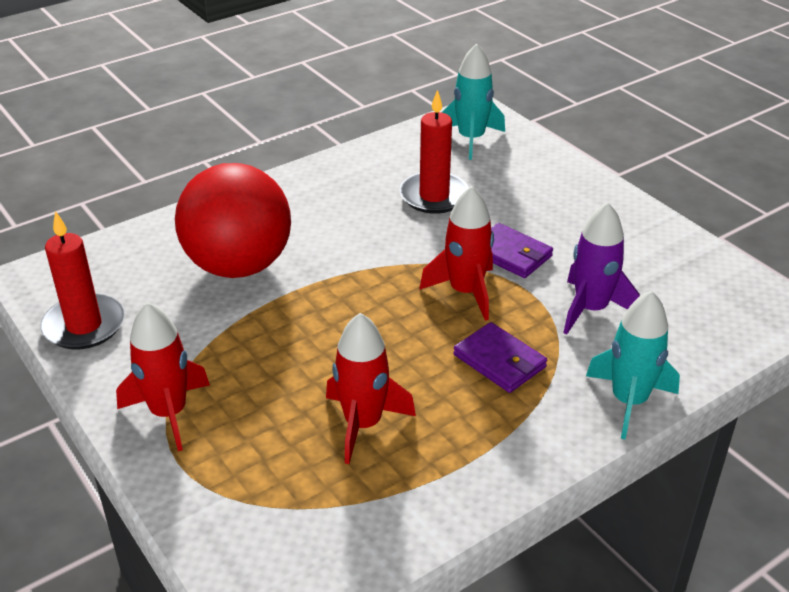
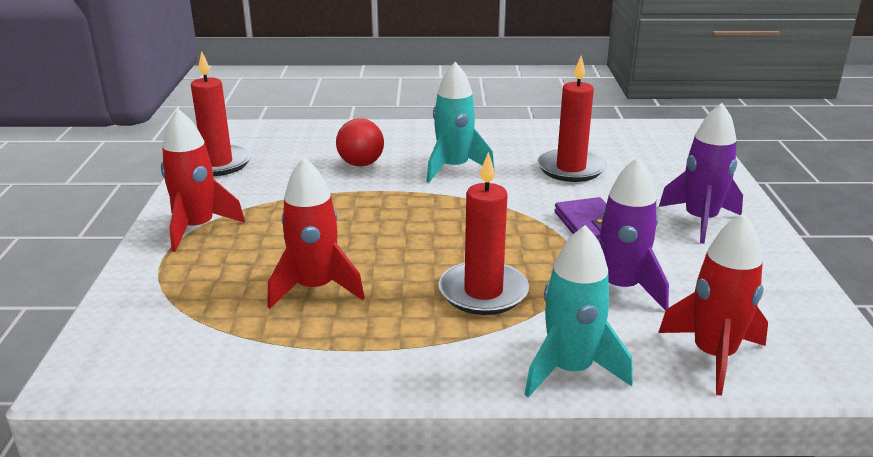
camera: 35 degrees right, 10 degrees down
red ball [175,163,291,278] -> red ball [336,118,384,166], size x0.48
red rocket [419,186,494,321] -> red rocket moved to [658,213,768,396]
turquoise rocket [441,43,505,160] -> turquoise rocket moved to [426,62,495,183]
purple wallet [453,322,547,393] -> red candle [439,152,529,315]
none -> purple rocket [659,103,743,244]

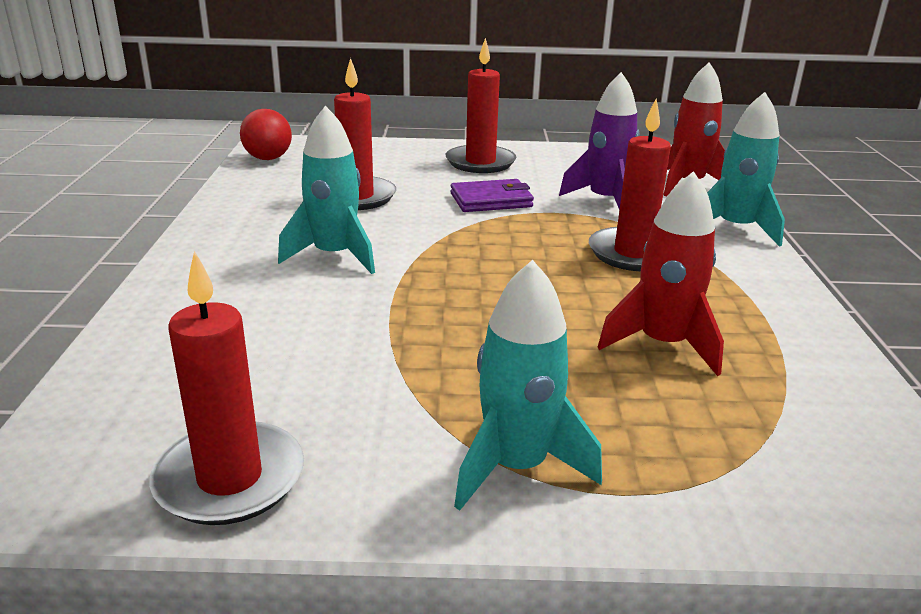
camera: 90 degrees left, 0 degrees up
red rocket [161,109,245,252] -> turquoise rocket [454,260,602,511]
red ball [336,118,384,166] -> red ball moved to [240,109,292,160]
purple rocket [659,103,743,244] -> red candle [446,38,516,173]

